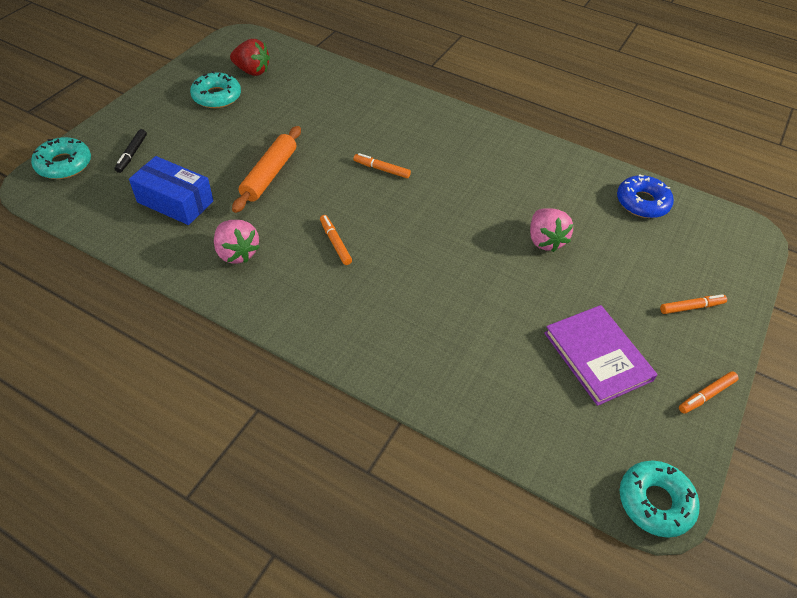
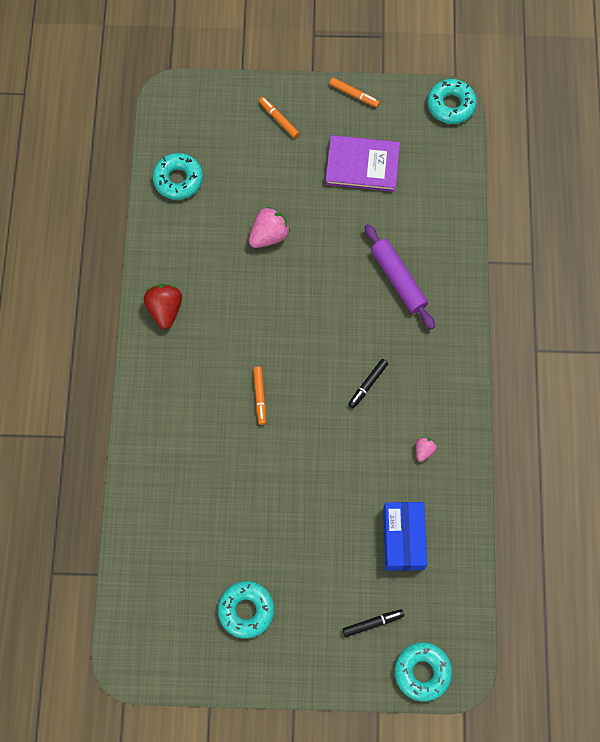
camera: 115 degrees left, 20 degrees up
pink strawberry [214,220,260,264] -> pink strawberry [416,437,437,462], size x0.54
red strawberry [230,39,270,76] -> red strawberry moved to [144,284,182,329]
orange rolling pin [232,126,301,213] -> none
orange marker [320,215,352,265] -> black marker [348,359,388,408]
purple book [544,305,658,406] -> purple book turned 60 degrees clockwise [325,135,400,192]
blue donut [617,174,674,218] -> turquoise donut [152,153,203,200]
none -> purple rolling pin [364,224,435,329]

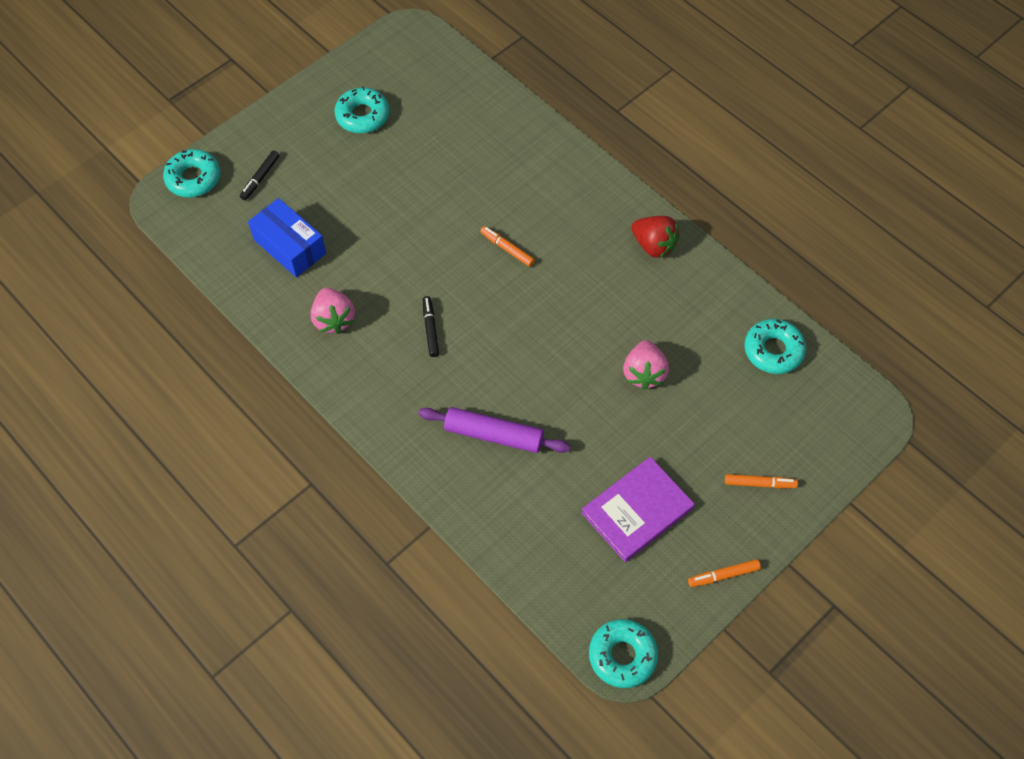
camera: 135 degrees right, 10 degrees down
pink strawberry [416,437,437,462] -> pink strawberry [311,288,355,334], size x1.85

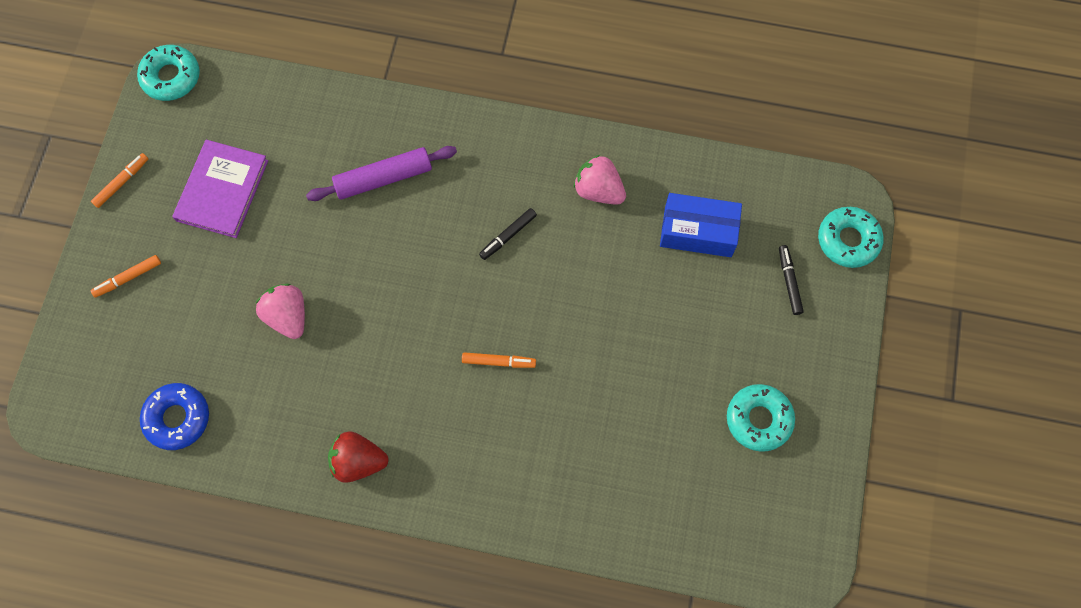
camera: 145 degrees right, 10 degrees up
black marker [423,296,439,357] -> black marker turned 90 degrees clockwise [479,208,537,260]
turquoise donut [744,319,806,374] -> blue donut [140,383,209,450]

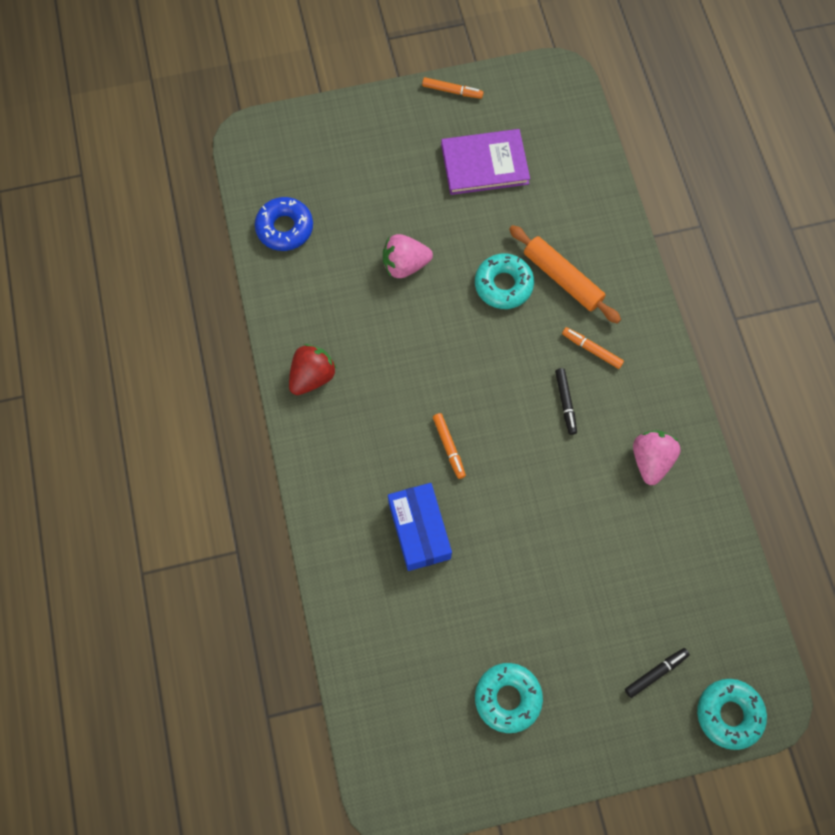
camera: 65 degrees right, 0 degrees up
orange marker [91,255,161,298] -> orange marker moved to [562,327,624,369]
turquoise donut [137,45,200,101] -> turquoise donut moved to [475,254,534,309]
pink strawberry [256,284,305,339] -> pink strawberry turned 135 degrees counterclockwise [383,234,433,278]
purple rolling pin [306,146,457,201] -> orange rolling pin [509,225,621,324]
red strawberry [328,431,389,483] -> red strawberry turned 60 degrees clockwise [289,344,337,395]
black marker [479,208,537,260] -> black marker turned 120 degrees counterclockwise [555,368,577,435]
blue box [660,193,742,257] -> blue box moved to [388,483,452,571]

